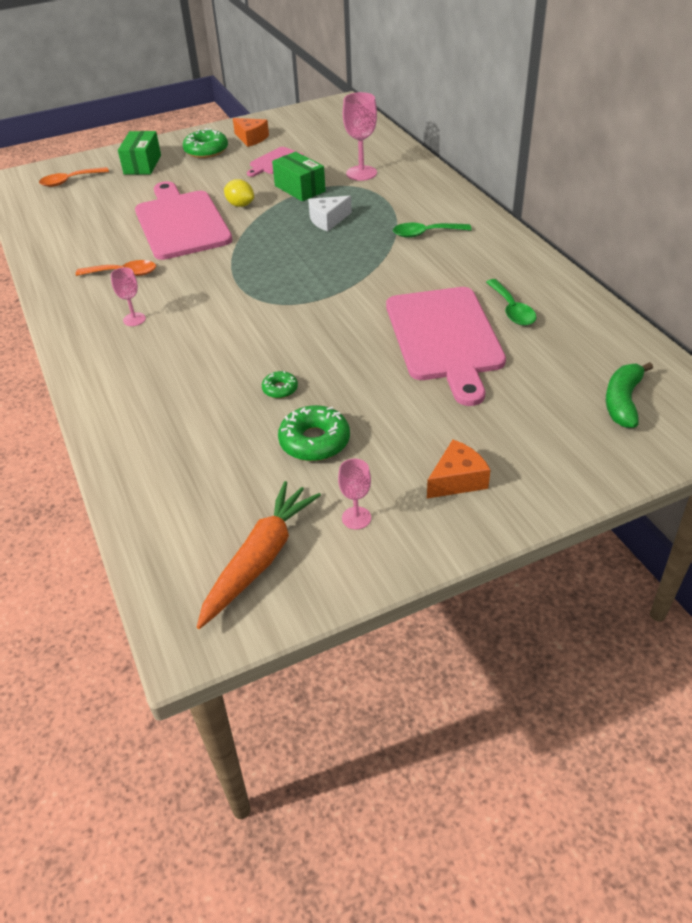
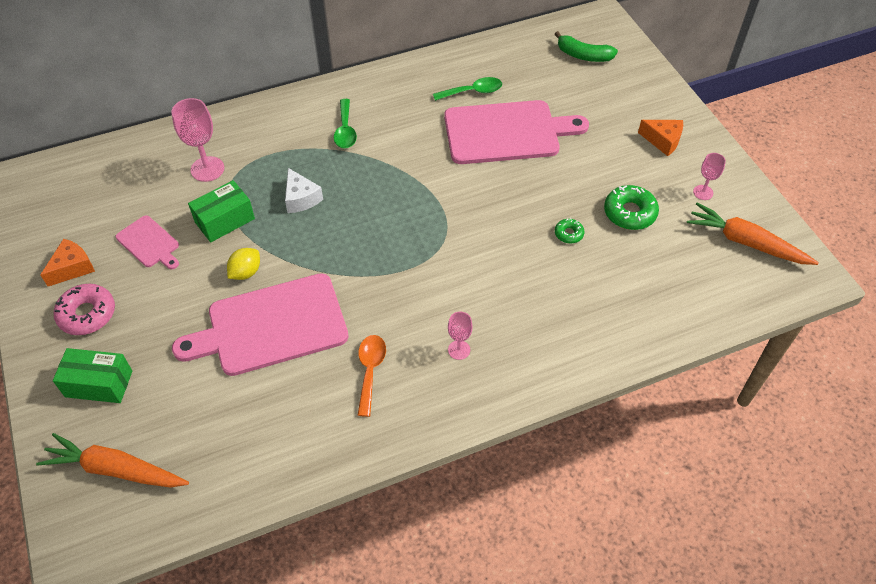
camera: 90 degrees left, 10 degrees up
orange spoon [39,167,109,187] -> orange carrot [36,433,189,488]
green donut [183,128,228,158] -> pink donut [54,284,115,335]
orange cheese [427,440,490,499] -> orange cheese turned 150 degrees clockwise [638,120,683,156]

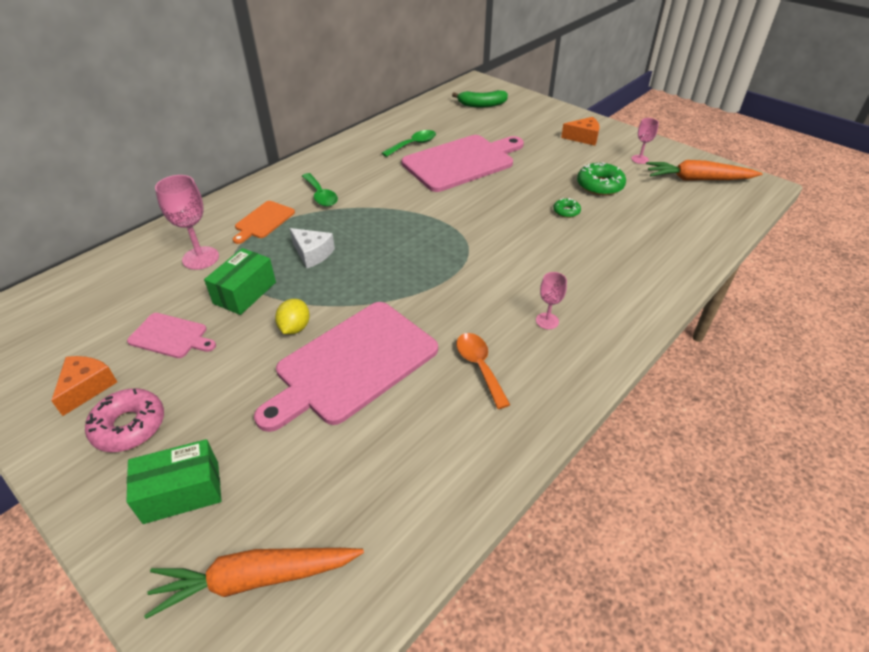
camera: 25 degrees left, 10 degrees down
none -> orange cutting board [233,201,295,244]

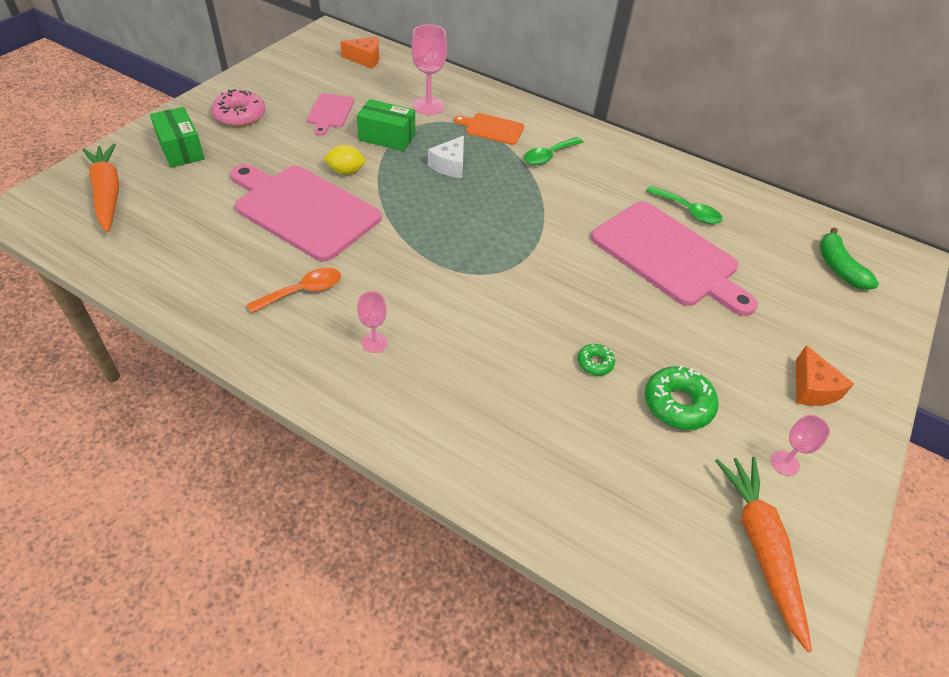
camera: 75 degrees right, 5 degrees up
orange cheese [51,356,117,416] -> orange cheese moved to [340,37,379,69]

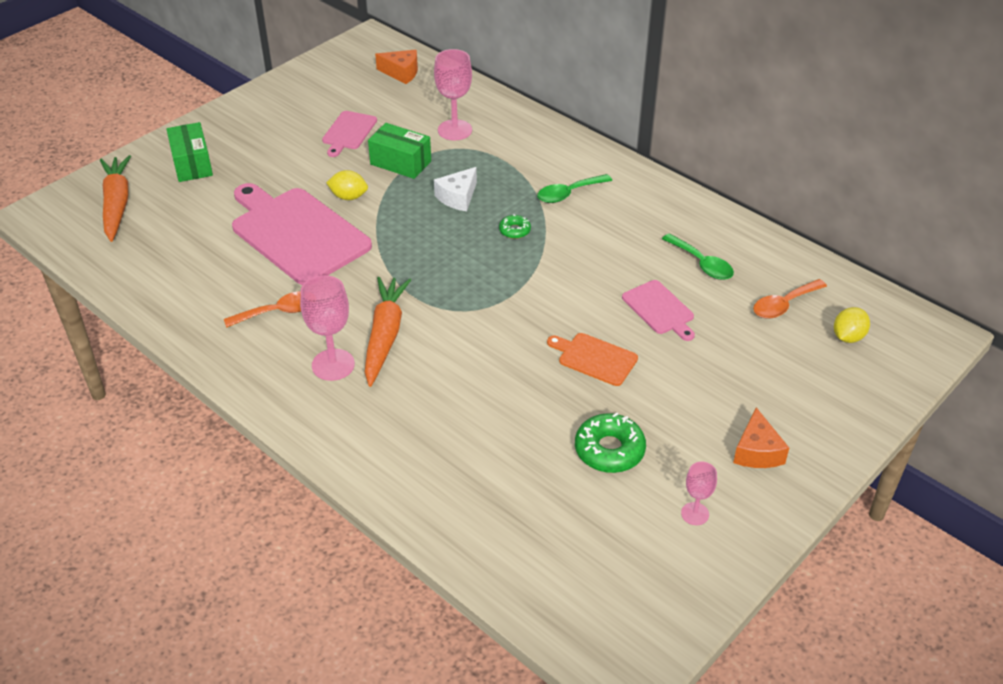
camera: 15 degrees right, 5 degrees down
pink donut [212,89,266,127] -> none
pink goblet [357,291,388,353] -> pink goblet [300,275,355,381], size x1.72
orange cutting board [454,113,524,145] -> orange cutting board moved to [547,333,638,386]
green donut [577,344,615,376] -> green donut moved to [499,215,531,239]
pink cutting board [591,201,758,316] -> pink cutting board [622,280,695,341], size x0.48
orange carrot [715,457,812,652] -> orange carrot moved to [365,277,411,387]
green banana [820,228,879,290] -> yellow lemon [834,307,870,343]
none -> orange spoon [753,279,827,319]

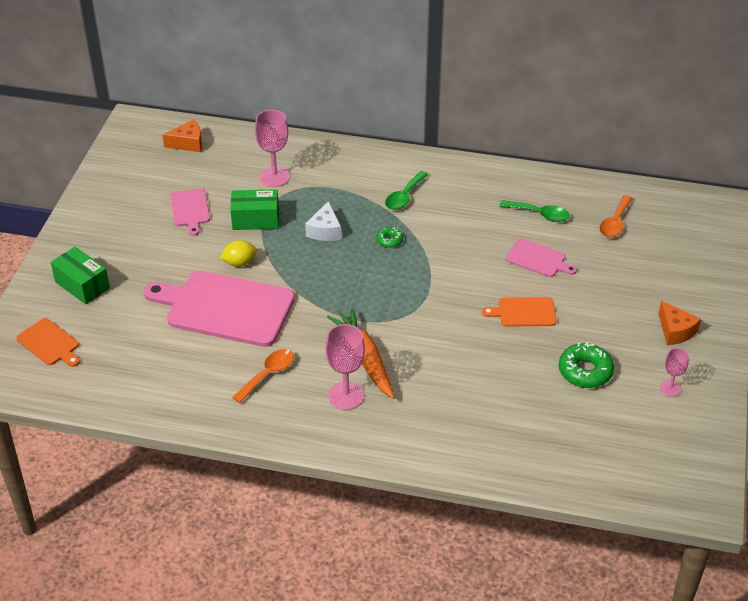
camera: 30 degrees left, 0 degrees up
orange carrot [100,155,131,242] -> orange cutting board [16,318,80,367]
yellow lemon [834,307,870,343] -> none

